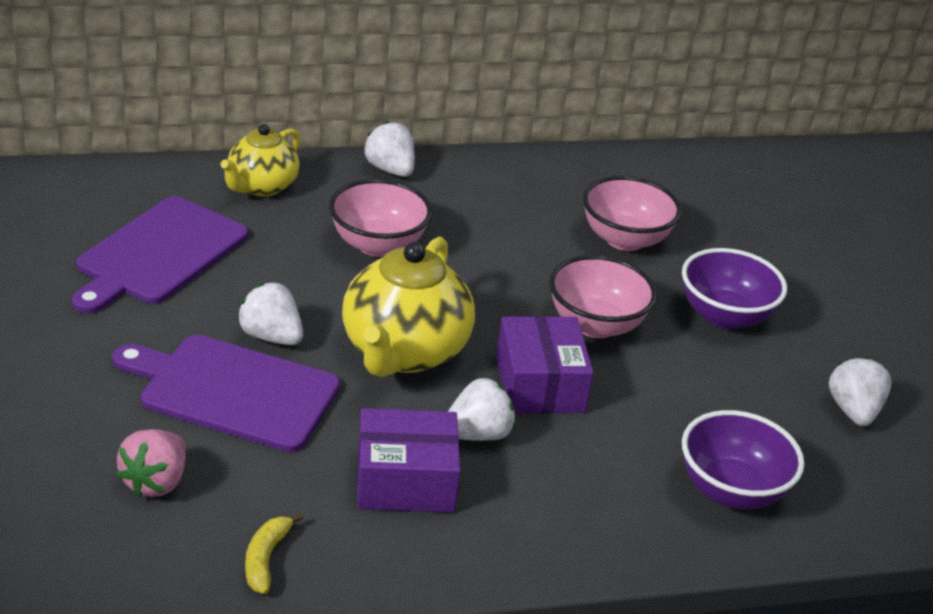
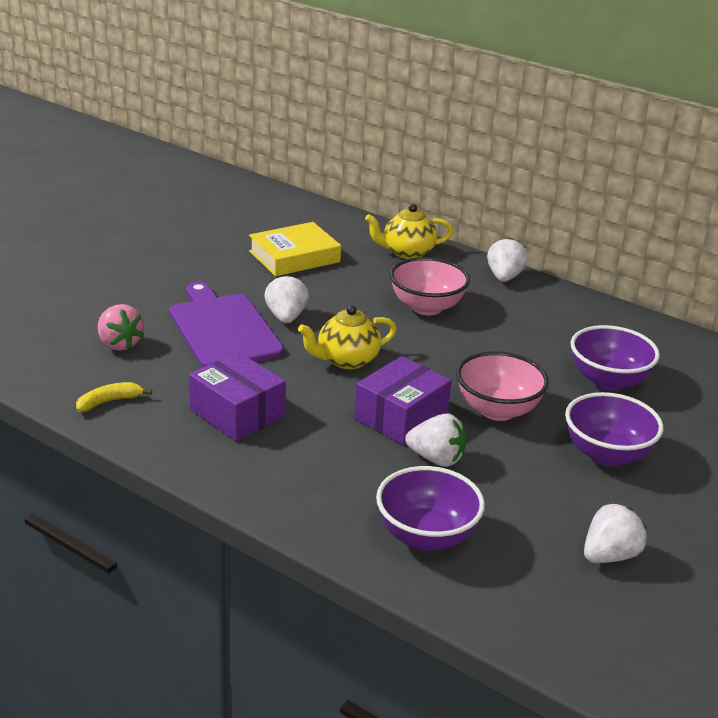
camera: 50 degrees right, 5 degrees down
purple cutting board [72,196,248,314] -> yellow book [249,222,341,276]
pink strawberry [116,429,186,497] -> pink strawberry turned 105 degrees counterclockwise [98,304,144,351]
yellow teapot [342,237,475,377] -> yellow teapot [298,305,397,369], size x0.62
white strawberry [448,378,516,441] -> white strawberry moved to [405,414,466,467]
pink bowl [583,176,682,251] -> purple bowl [571,325,660,391]

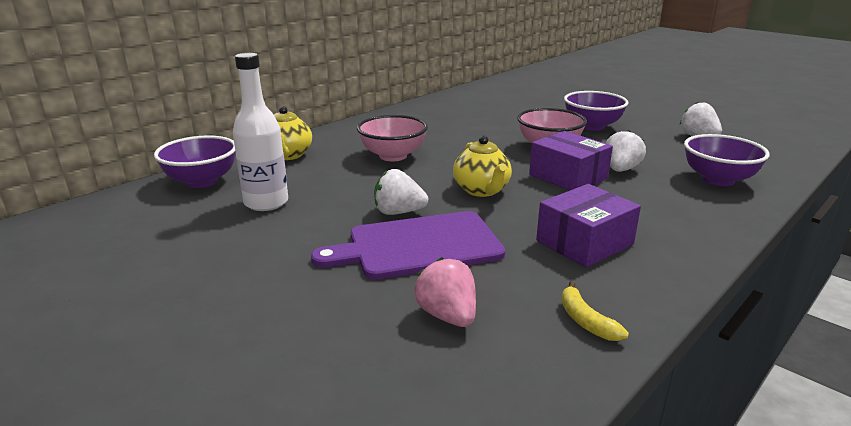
camera: 80 degrees left, 5 degrees down
pink strawberry [98,304,144,351] -> pink strawberry turned 90 degrees counterclockwise [414,257,476,327]
yellow book [249,222,341,276] -> white bottle [233,53,288,211]
white strawberry [487,237,528,282] -> none
purple bowl [571,325,660,391] -> purple bowl moved to [154,136,236,188]

